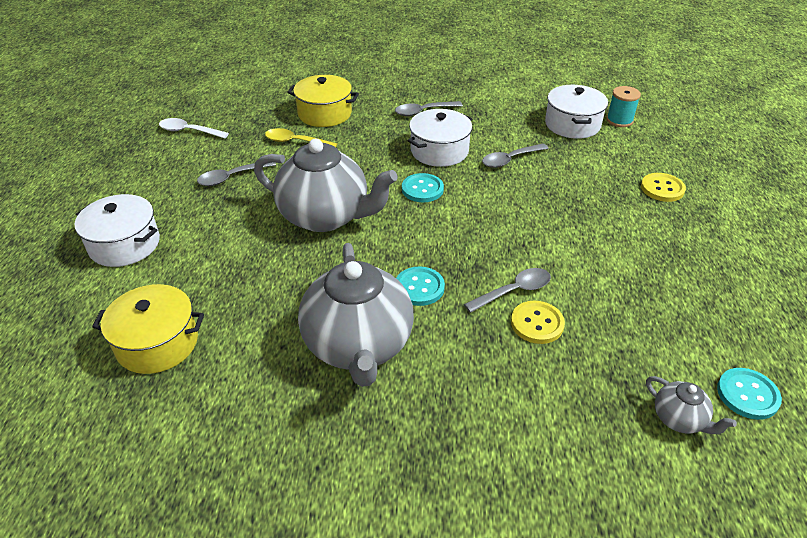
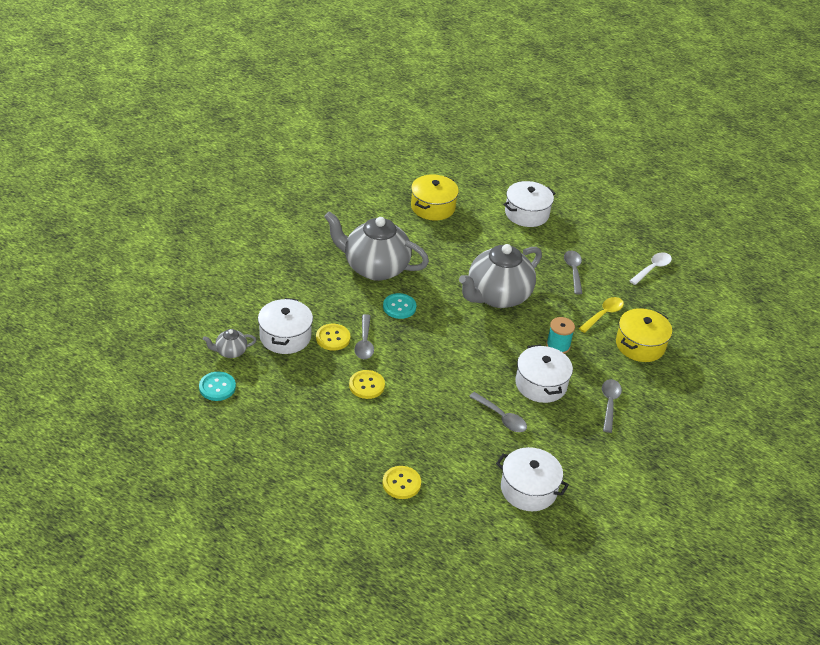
camera: 115 degrees right, 0 degrees up
turquoise button [402,173,444,202] -> none
grey spoon [482,143,549,168] -> grey spoon turned 135 degrees clockwise [469,392,527,432]
turquoise spool [606,86,641,127] -> turquoise spool moved to [546,317,575,354]
none -> white pot [258,298,313,354]
none -> yellow button [349,370,385,399]

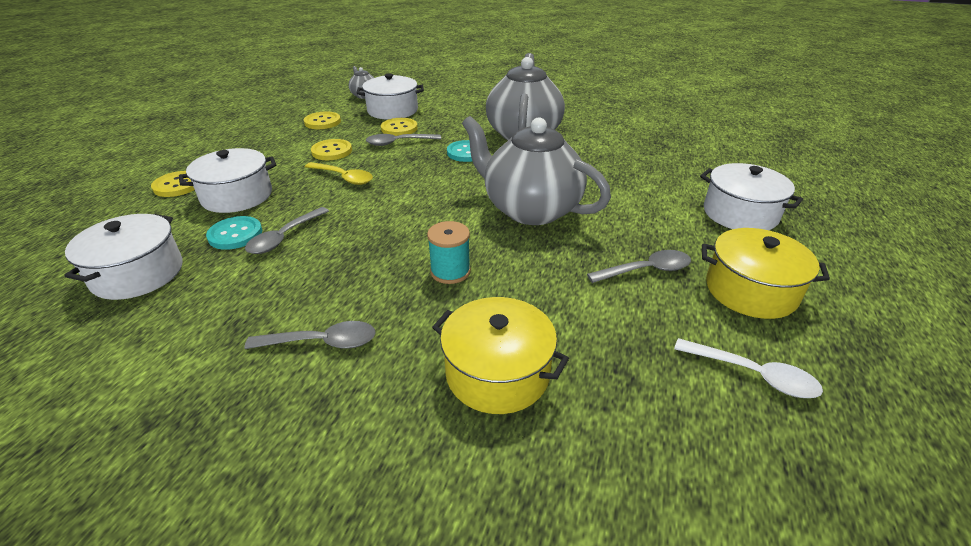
camera: 80 degrees right, 5 degrees down
turquoise button [199,372,236,401] -> turquoise button moved to [206,216,262,250]
yellow pot [411,174,459,221] -> yellow pot moved to [702,228,830,319]
white pot [515,344,573,403] -> white pot moved to [179,148,276,213]
yellow spoon [579,297,624,333] -> yellow spoon moved to [305,162,373,185]
none -> yellow button [304,111,341,129]

